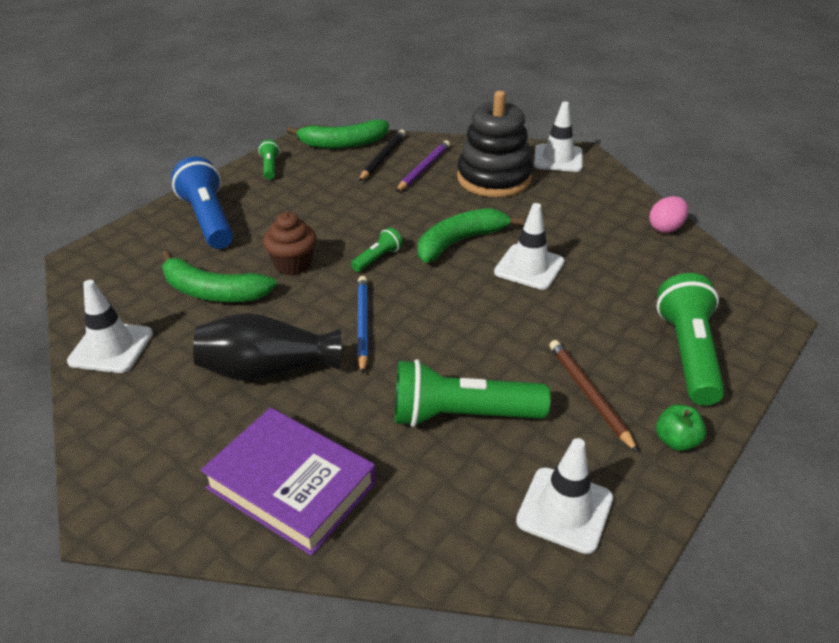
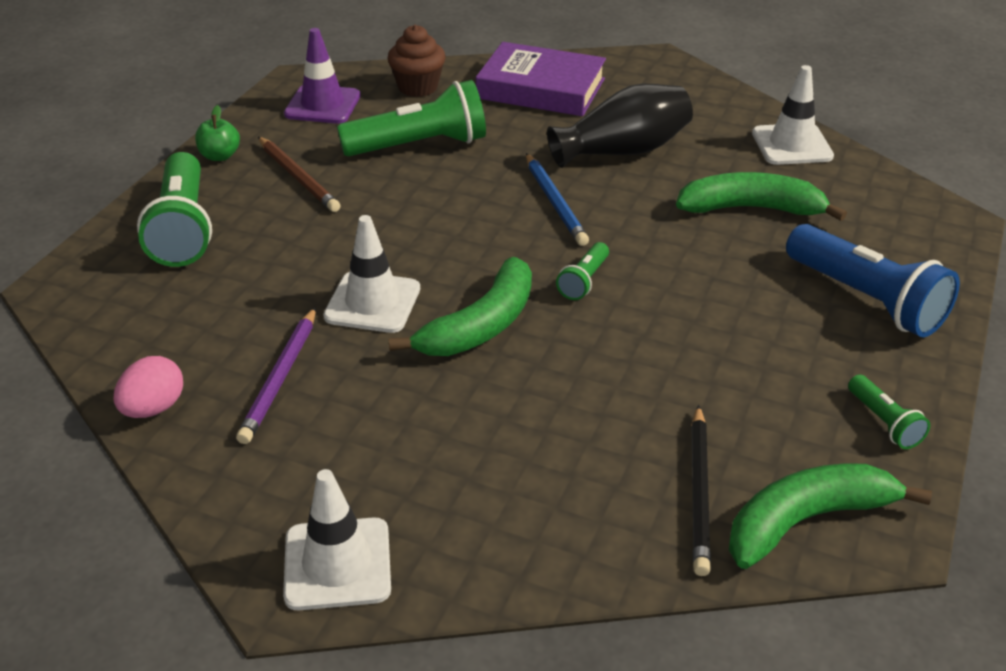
camera: 165 degrees right, 0 degrees up
brown cupcake [263,212,317,275] -> brown cupcake moved to [388,25,445,97]
purple pencil [396,140,450,192] -> purple pencil moved to [236,307,316,444]
black stacking toy [457,91,533,197] -> none
white traffic cone [516,438,613,554] -> purple traffic cone [284,28,361,124]

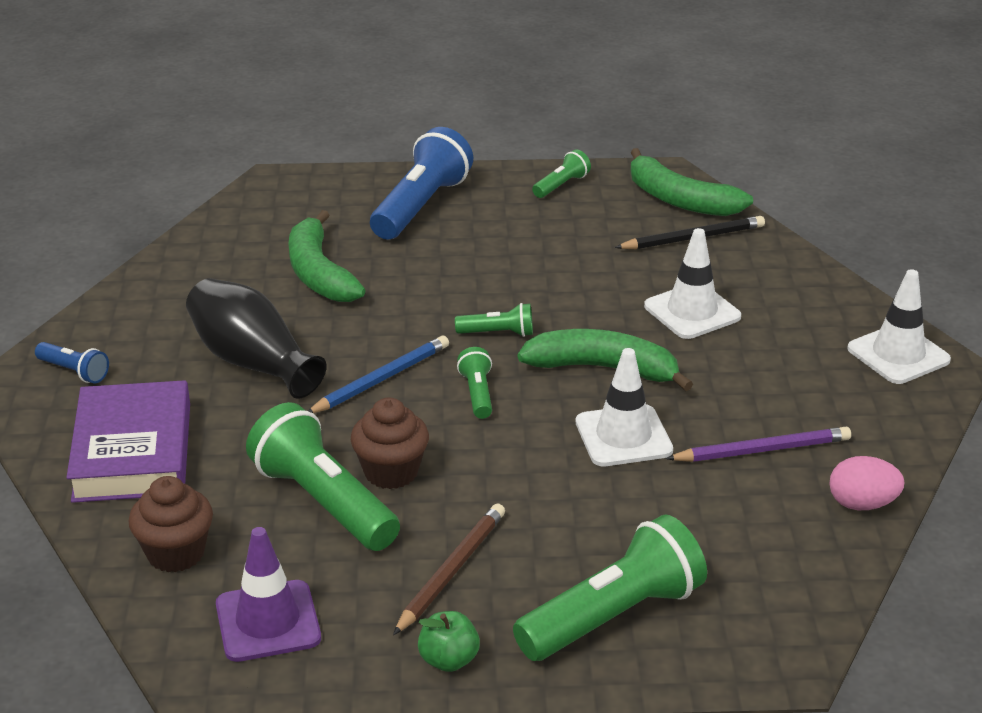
camera: 115 degrees left, 5 degrees down
white traffic cone [752,65,834,165] -> white traffic cone moved to [644,228,741,339]
none -> blue flashlight [35,342,109,383]
none -> brown cupcake [351,398,429,489]
none -> green flashlight [457,347,492,419]

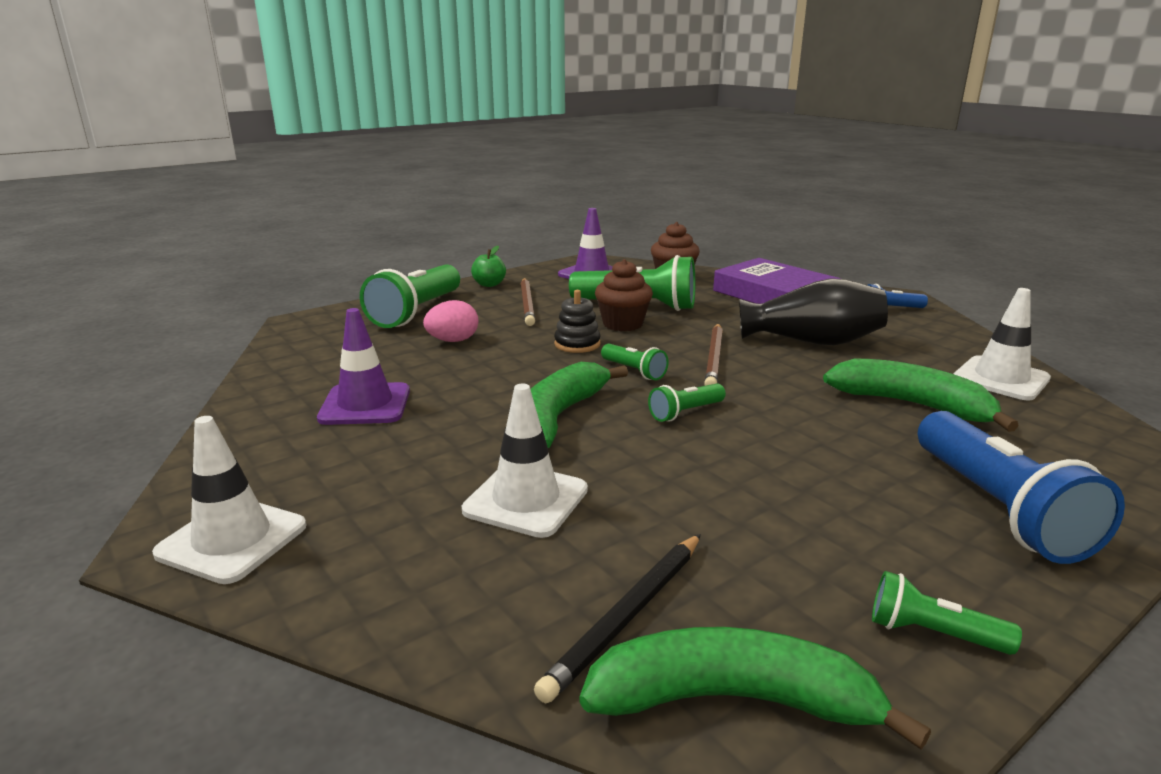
camera: 145 degrees right, 10 degrees down
blue pencil [308,335,449,413] -> brown pencil [704,324,723,386]
green banana [518,329,693,391] -> green banana turned 135 degrees clockwise [530,362,628,448]
green flashlight [532,149,591,198] -> green flashlight turned 105 degrees clockwise [872,571,1022,655]
white traffic cone [576,348,673,466] -> white traffic cone moved to [954,288,1051,401]
purple pencil [665,426,851,462] -> purple traffic cone [317,308,410,425]
pink egg [830,456,905,510] -> pink egg moved to [423,300,479,342]
none -> black stacking toy [554,290,601,353]

